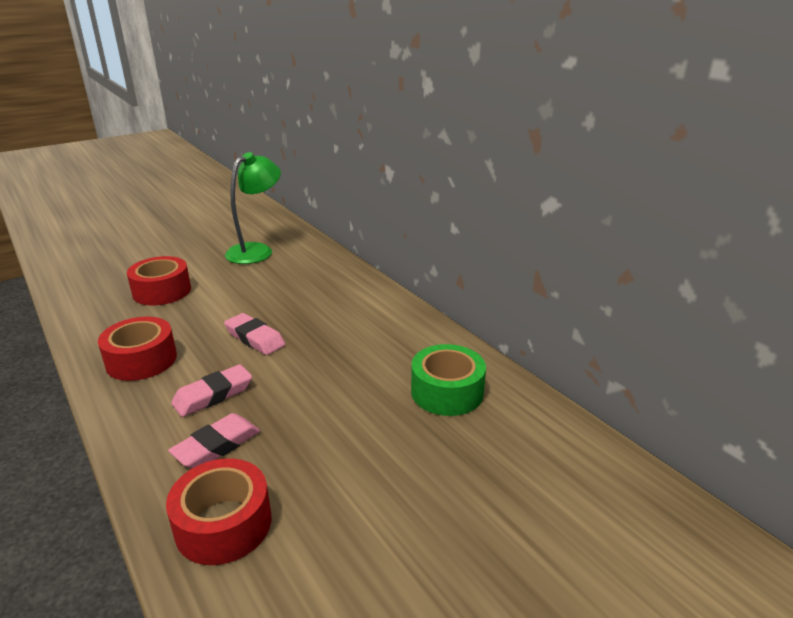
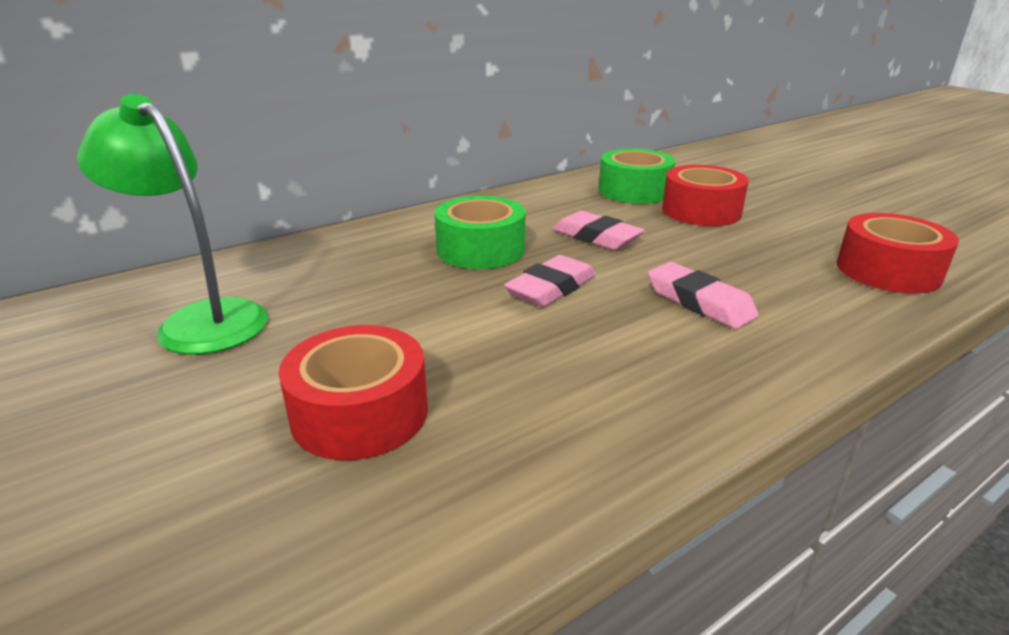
camera: 90 degrees left, 0 degrees up
red tape [98,317,177,381] -> red tape moved to [662,165,749,226]
pink eraser [168,413,260,468] -> pink eraser moved to [553,211,644,250]
none -> green tape [435,196,526,269]

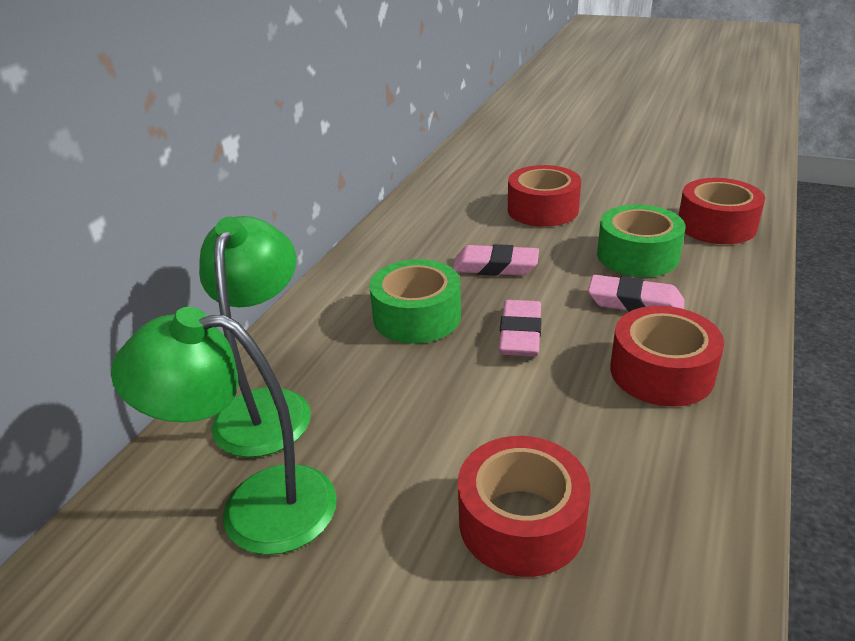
camera: 30 degrees left, 5 degrees up
green tape [599,148,675,204] -> green tape moved to [597,205,685,277]
none -> green lamp [199,216,311,458]
none -> red tape [610,306,724,407]

